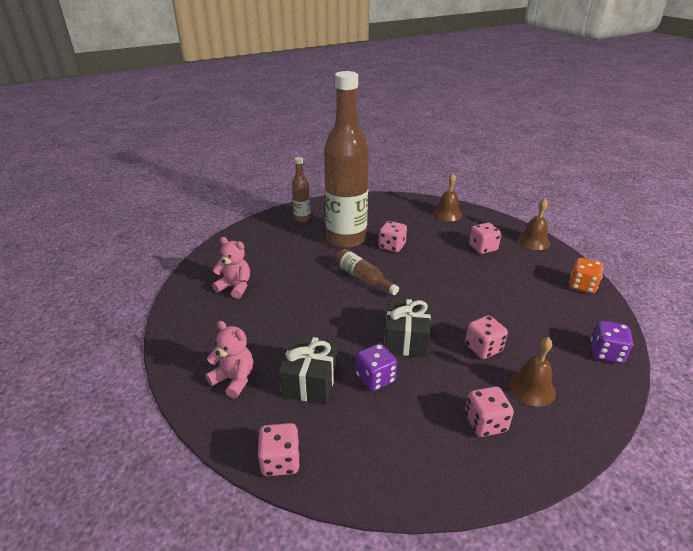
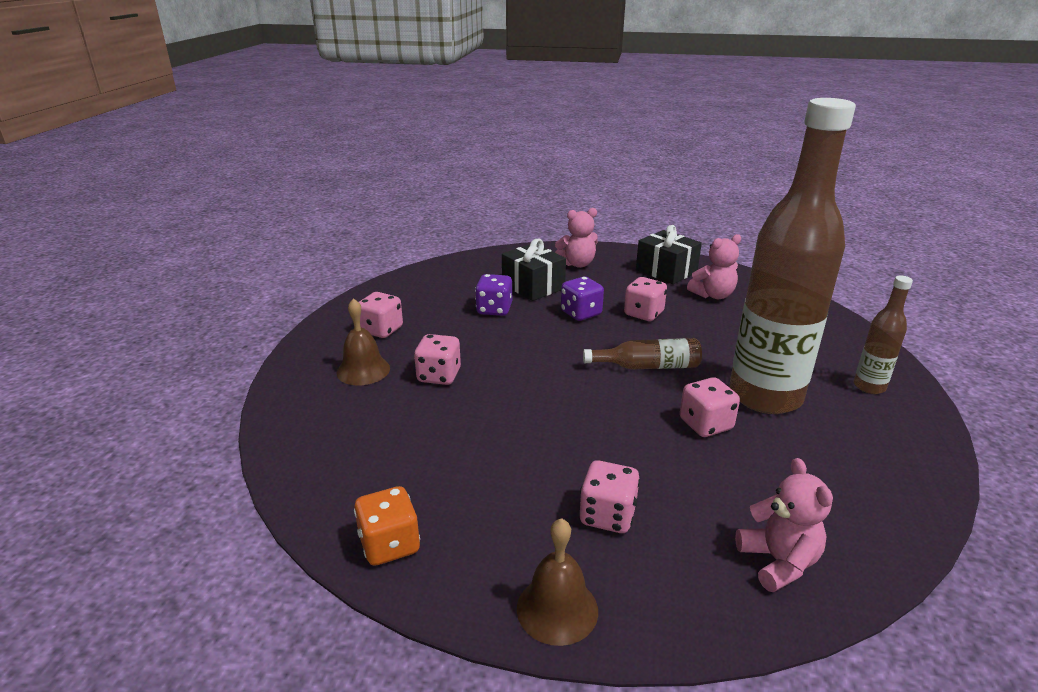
camera: 130 degrees right, 5 degrees down
pink dice [257,423,299,476] -> pink dice moved to [624,277,667,321]
black gift [385,299,431,357] -> black gift moved to [636,225,702,284]
brown bell [433,173,462,221] -> pink teddy bear [735,458,833,592]
purple dice [591,321,633,363] -> purple dice moved to [561,277,604,321]

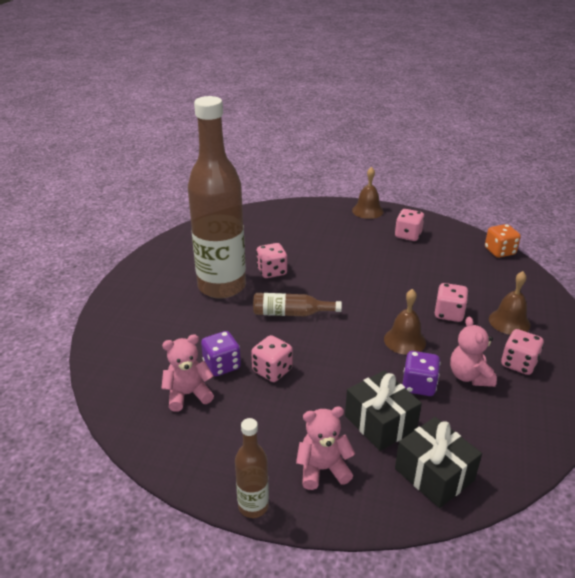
camera: 175 degrees left, 5 degrees up
orange dice [354,486,420,566] -> orange dice moved to [485,224,521,258]
purple dice [561,277,604,321] -> purple dice moved to [201,331,241,376]
pink dice [580,460,640,533] -> pink dice moved to [395,209,425,241]
black gift [636,225,702,284] -> black gift moved to [395,417,482,508]
pink teddy bear [735,458,833,592] -> pink teddy bear moved to [450,317,497,387]
brown bottle [854,276,913,394] -> brown bottle moved to [235,418,269,518]
none -> brown bell [384,289,426,355]

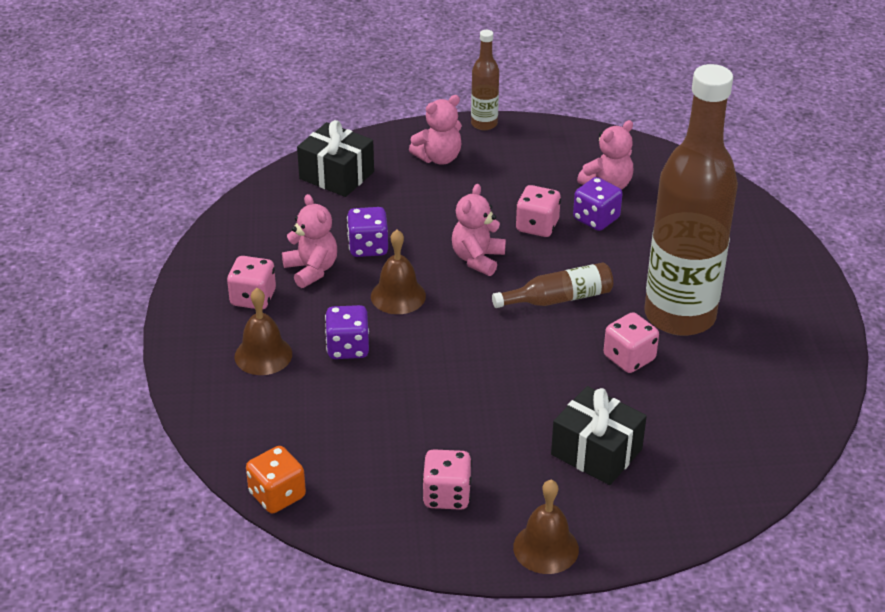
camera: 160 degrees right, 5 degrees up
black gift [345,370,422,451] -> black gift moved to [551,386,647,485]
pink dice [435,283,469,322] -> purple dice [325,305,369,359]
none -> pink teddy bear [452,184,506,276]

